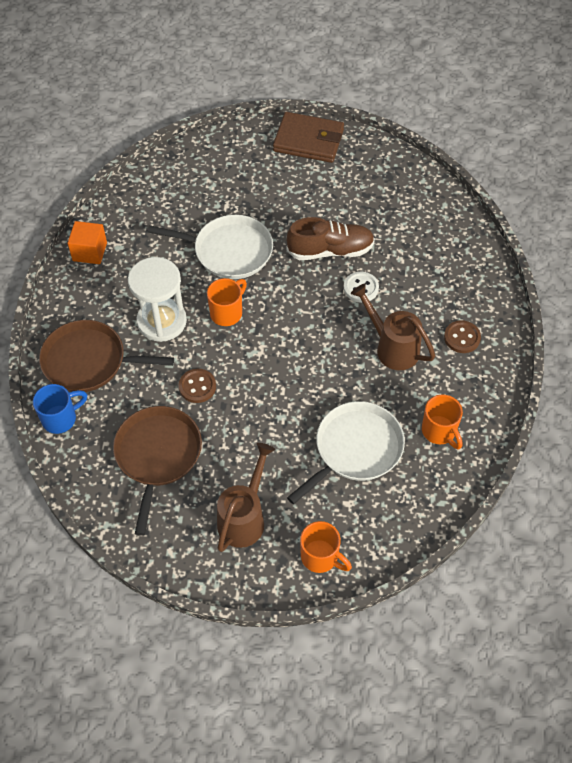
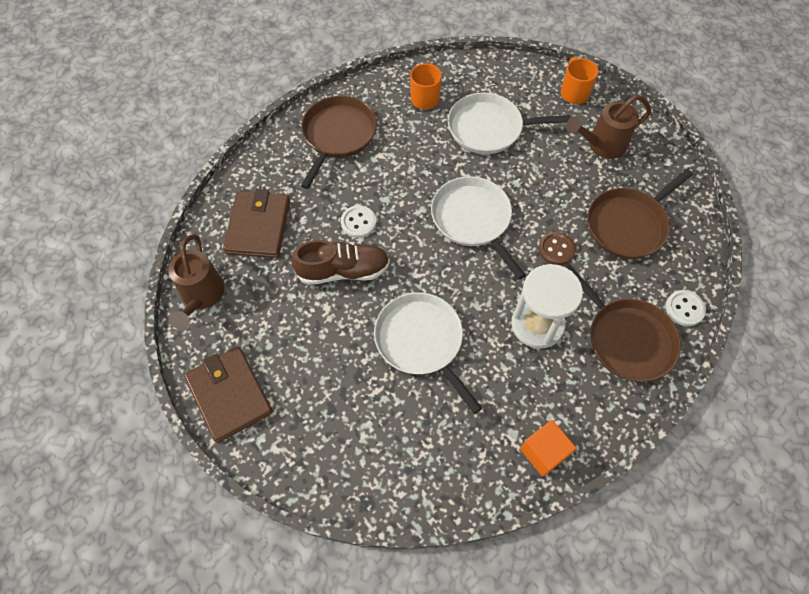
camera: 135 degrees left, 5 degrees up
blue mug [33,384,87,434] -> white button [665,290,706,326]
orange mug [207,278,247,326] -> none
brown shoe [287,217,375,260] -> brown shoe turned 135 degrees clockwise [291,240,390,285]
brown watering can [351,284,435,370] -> brown watering can moved to [168,234,225,329]
brown button [444,320,481,353] -> brown pan [301,96,377,189]
none -> brown wallet [223,189,290,258]
none -> white pan [431,176,526,280]

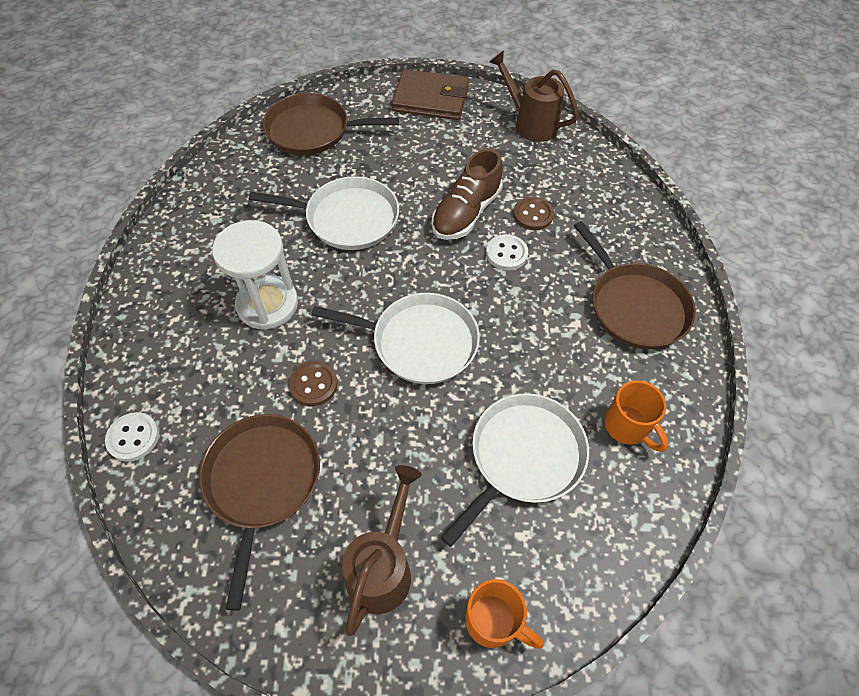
camera: 130 degrees right, 5 degrees down
brown wallet [223,189,290,258] -> none
orange cube [520,420,576,477] -> none
brown pan [566,265,681,381] -> brown pan moved to [263,93,399,155]
none -> brown button [513,197,554,230]

